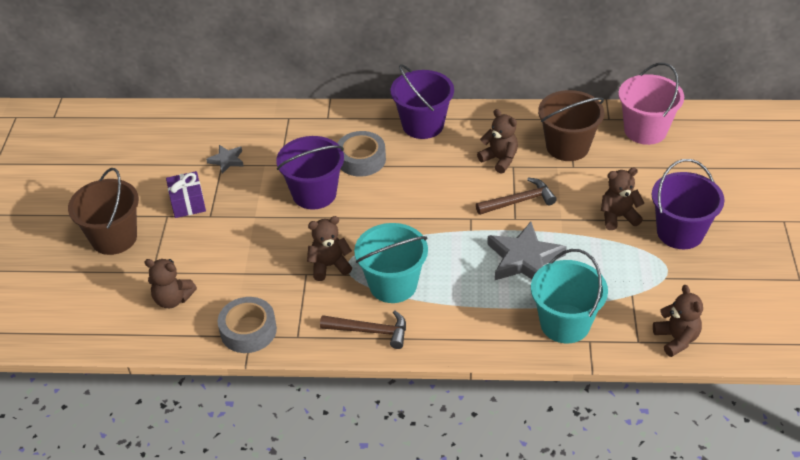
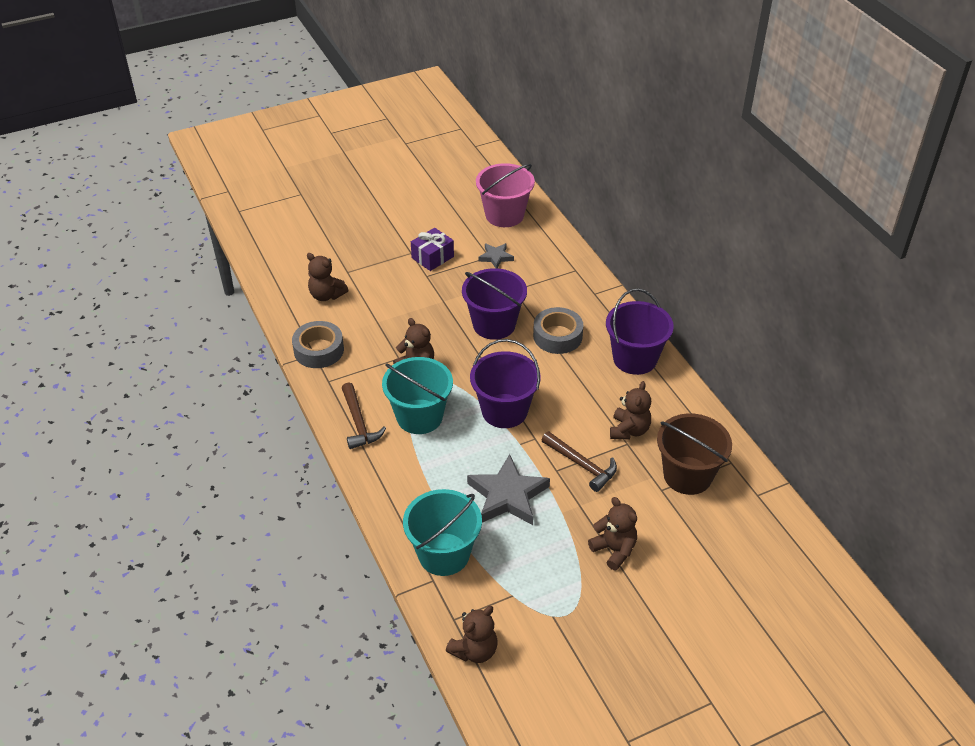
camera: 60 degrees right, 0 degrees up
brown bucket [68,168,139,255] -> none
brown teddy bear [144,259,197,308] -> brown teddy bear turned 45 degrees counterclockwise [307,253,348,301]
pink bucket [618,63,684,145] -> pink bucket moved to [476,163,535,227]
purple bucket [652,159,724,249] -> purple bucket moved to [470,339,541,428]

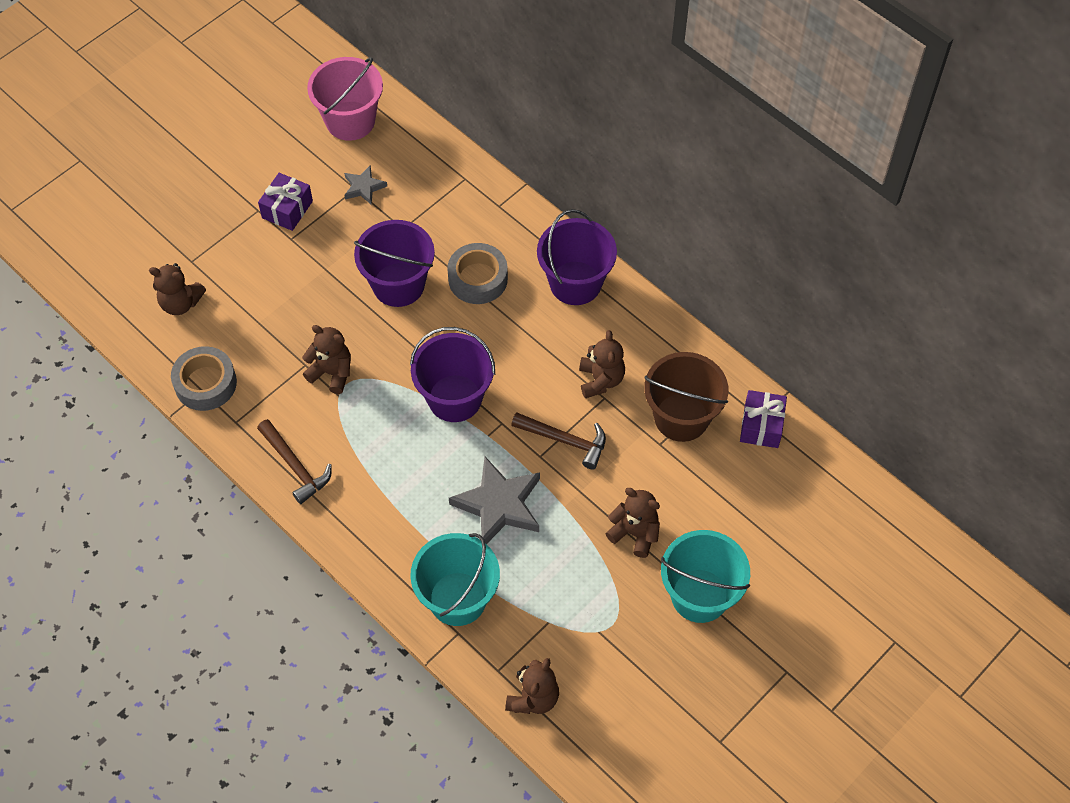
camera: 20 degrees left, 15 degrees up
turquoise bucket [382,357,453,434] -> turquoise bucket moved to [661,530,750,623]
none -> purple gift [740,390,787,448]

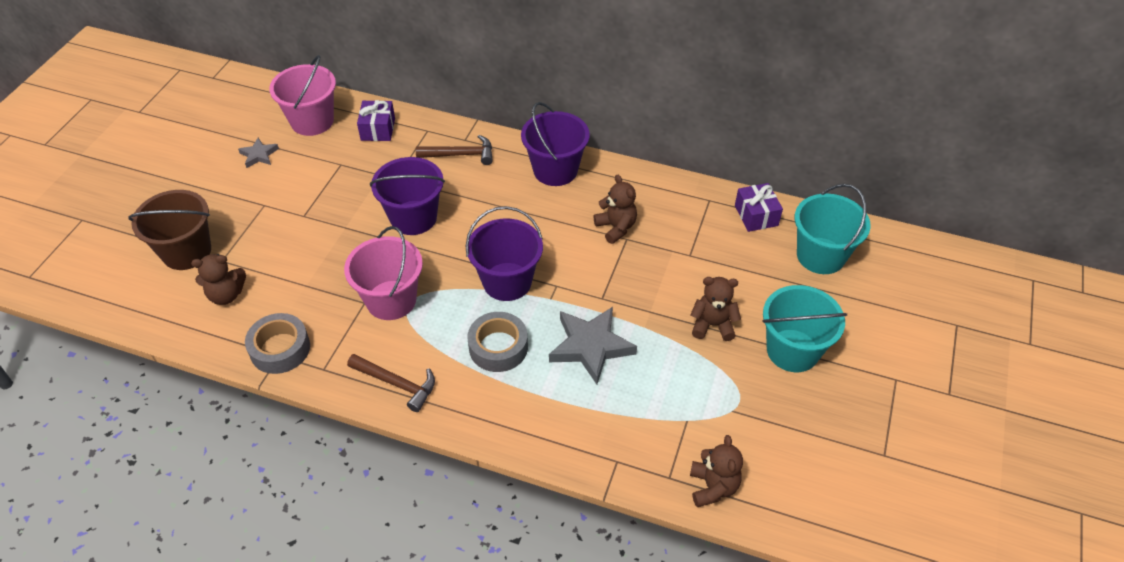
camera: 25 degrees left, 10 degrees down
purple gift [258,173,313,231] -> purple gift moved to [357,100,395,141]
brown teddy bear [302,325,351,394] -> pink bucket [344,226,423,320]
grey star [344,165,387,205] -> grey star moved to [238,138,279,168]
turquoise bucket [410,533,500,626] -> turquoise bucket moved to [795,184,871,274]
grey tape [447,243,508,304] -> grey tape moved to [467,312,528,372]
brown hammer [511,412,606,470] -> brown hammer moved to [416,135,493,165]
brown bucket [644,352,728,442] -> brown bucket moved to [128,190,211,270]

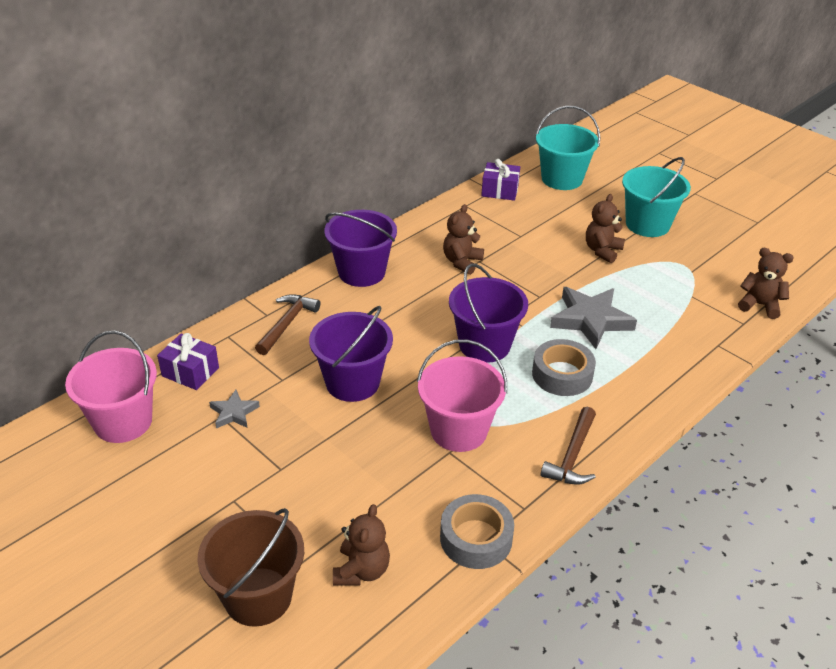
camera: 65 degrees left, 10 degrees down
grey star [238,138,279,168] -> grey star moved to [209,390,260,429]
brown hammer [347,354,435,412] -> brown hammer turned 150 degrees clockwise [540,407,596,485]
brown teddy bear [593,175,637,244] -> brown teddy bear turned 60 degrees counterclockwise [443,204,484,275]

